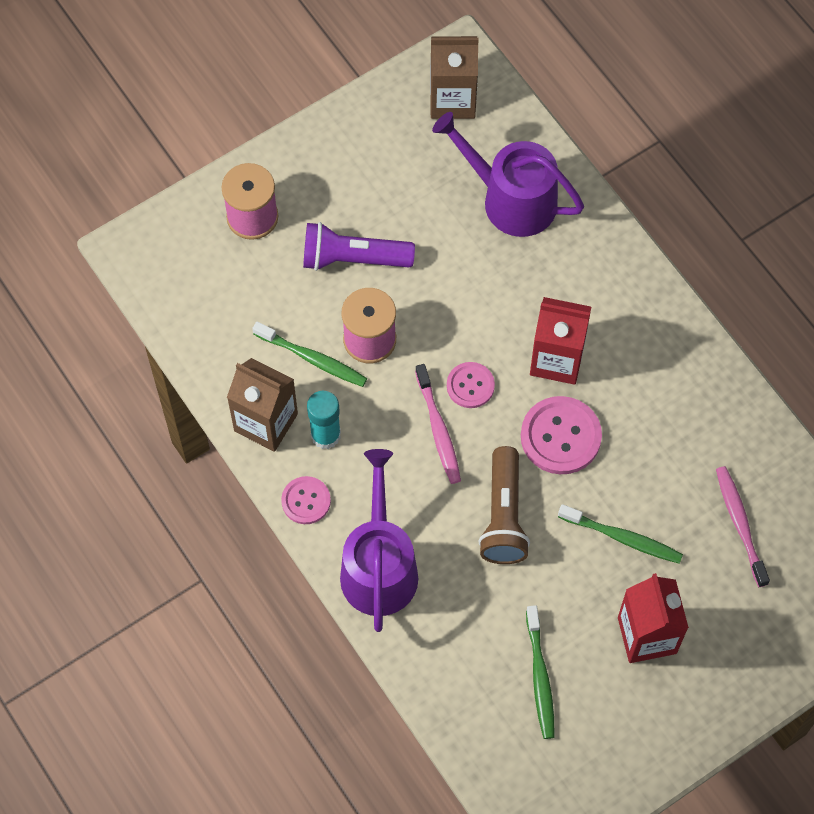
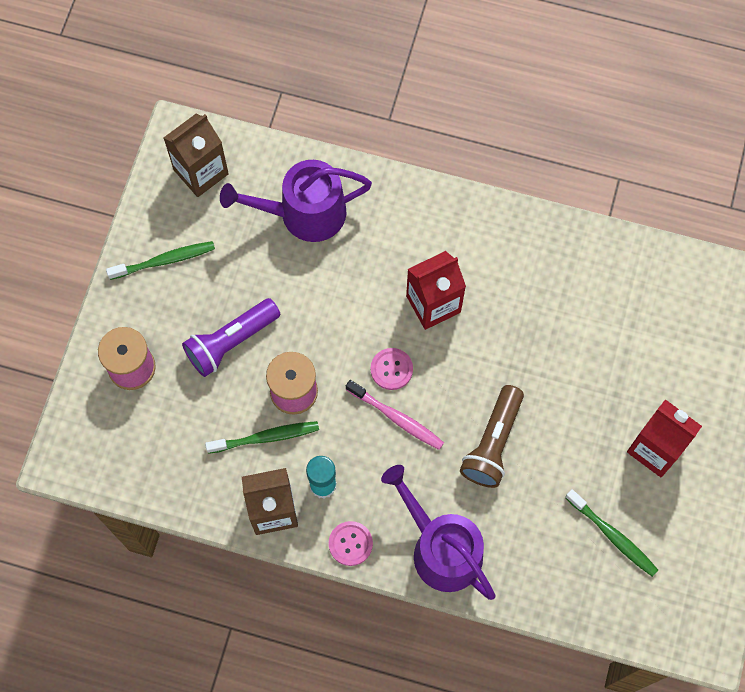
camera: 40 degrees left, 5 degrees up
brown flashlight [478,446,530,564] -> brown flashlight turned 60 degrees clockwise [460,385,524,488]
pink button [521,396,602,474] -> none
green toothbrush [558,504,683,564] -> green toothbrush moved to [106,241,215,280]
pink toothbrush [716,466,770,587] -> none

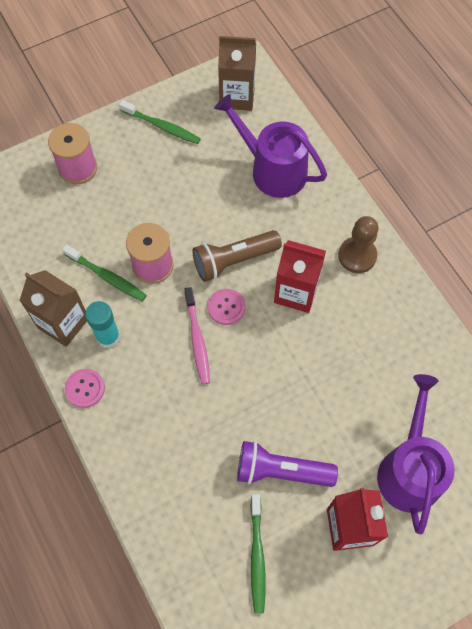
camera: 45 degrees right, 5 degrees down
purple flashlight [182,298,280,377] -> purple flashlight moved to [237,441,338,487]
purple watering can [381,465,496,600] -> purple watering can moved to [377,374,455,534]
brown flashlight [460,385,524,488] -> brown flashlight moved to [193,230,282,282]
none -> brown pawn [338,216,378,273]

